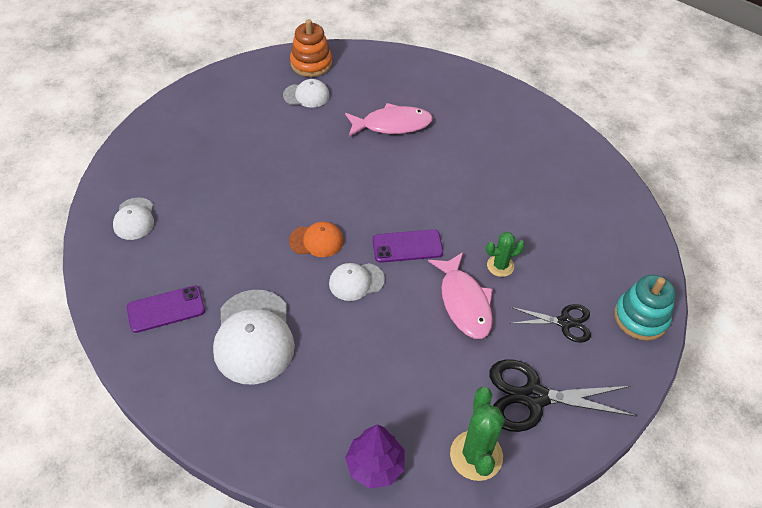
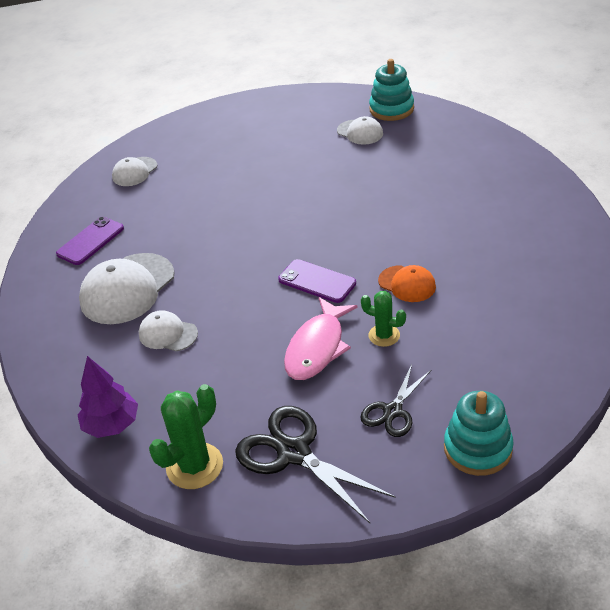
camera: 45 degrees right, 10 degrees down
purple phone [127,285,205,333] -> purple phone turned 75 degrees counterclockwise [56,217,124,265]
orange cap [289,222,343,257] -> orange cap moved to [378,265,436,302]
orange stacking toy [290,19,332,77] -> turquoise stacking toy [369,59,414,121]
white cap [329,263,385,301] -> white cap moved to [139,310,198,351]
pink fish [345,103,433,137] -> none
black scissors [509,304,591,343] -> black scissors turned 75 degrees clockwise [360,364,432,437]

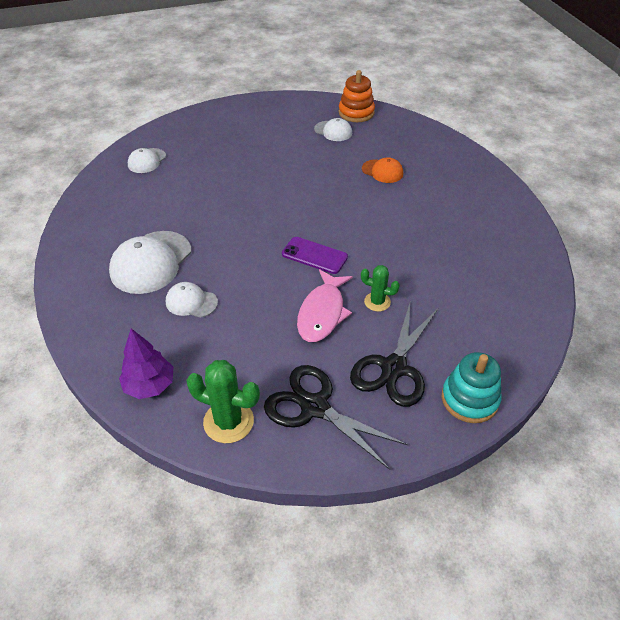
camera: 10 degrees left, 5 degrees up
purple phone [56,217,124,265] -> none
green cactus [149,384,223,489] -> green cactus turned 75 degrees clockwise [186,360,260,443]
black scissors [360,364,432,437] -> black scissors [350,303,438,407], size x1.66
turquoise stacking toy [369,59,414,121] -> orange stacking toy [339,70,375,122]
orange cap [378,265,436,302] -> orange cap moved to [362,157,403,183]

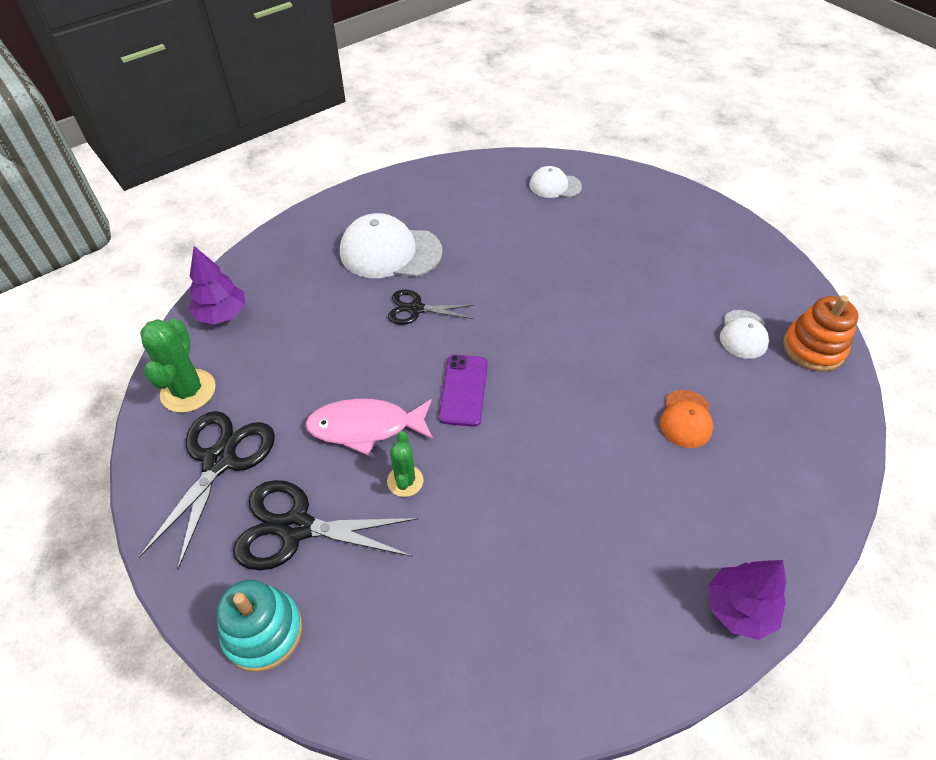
camera: 70 degrees right, 5 degrees up
white cap [166,282,218,318] -> none
none -> black scissors [388,289,474,325]
none -> purple tree [708,560,786,640]

